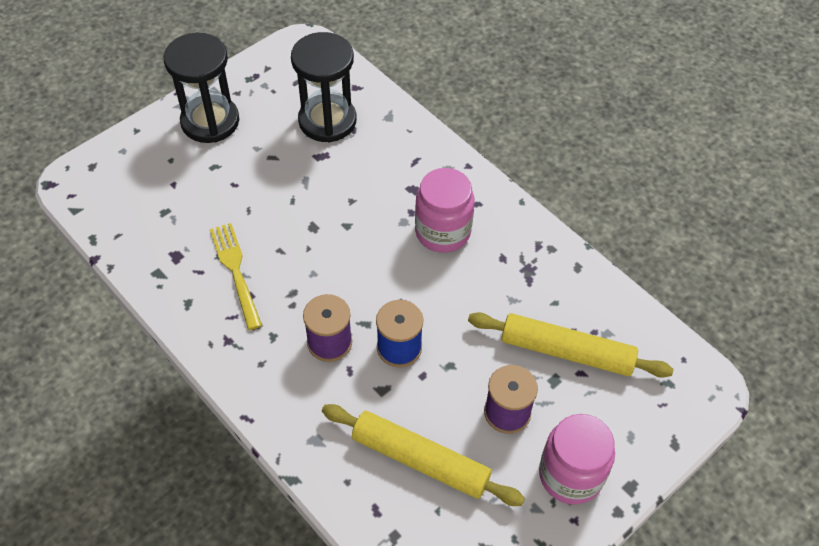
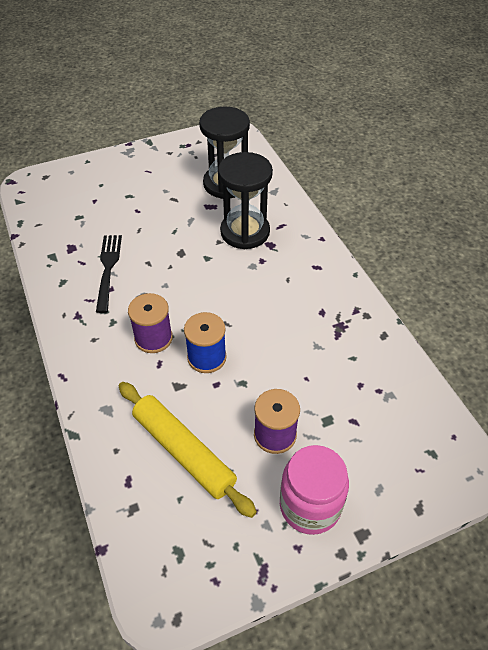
camera: 20 degrees right, 5 degrees down
black hourglass [163,33,239,143] -> black hourglass moved to [218,152,273,249]
yellow fork [210,223,262,330] -> black fork [96,235,122,313]
pink jar [415,168,474,253] -> none
yellow rolling pin [468,312,674,378] -> none

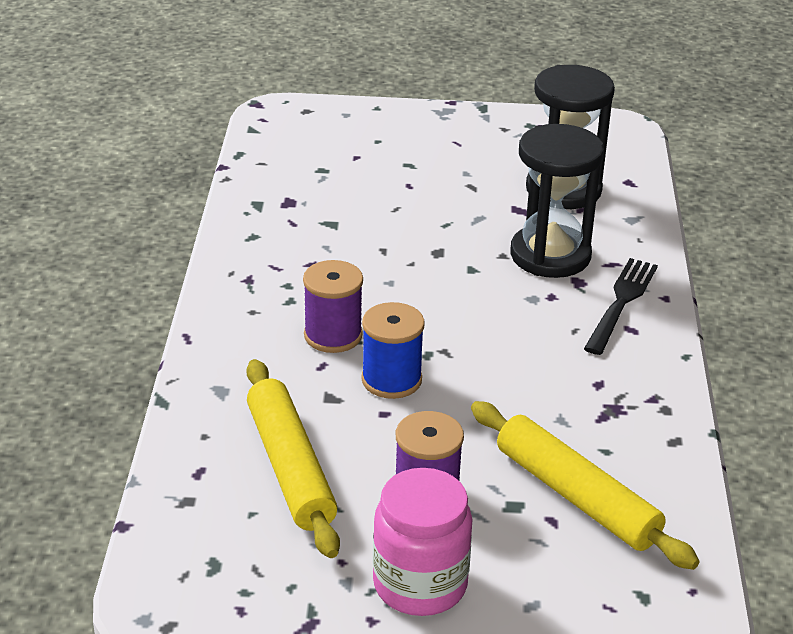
camera: 25 degrees right, 15 degrees down
black fork [96,235,122,313] -> black fork moved to [584,258,658,355]
none -> yellow rolling pin [471,401,700,570]

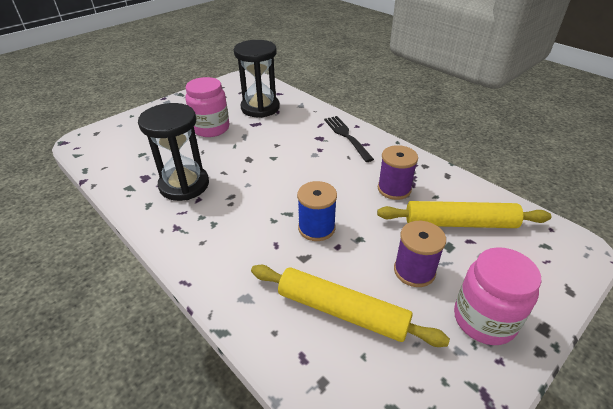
camera: 45 degrees left, 5 degrees up
purple spool [303,260,363,353] -> purple spool moved to [378,145,418,200]
black hourglass [510,124,604,278] -> black hourglass moved to [138,103,209,201]
none -> pink jar [185,77,229,137]

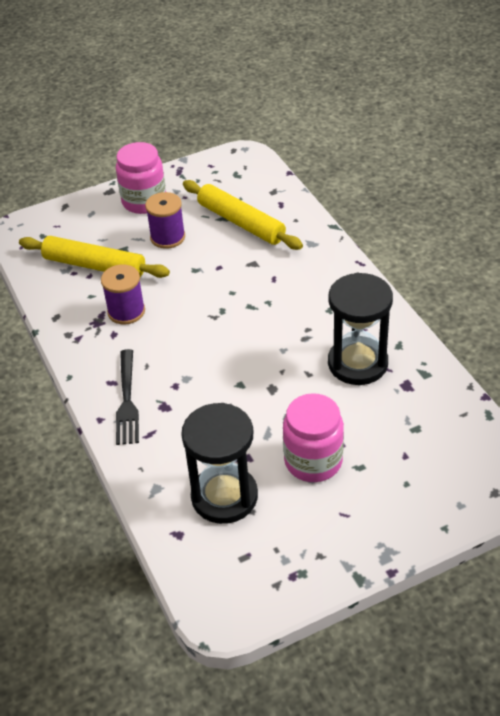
camera: 160 degrees left, 5 degrees up
blue spool [297,181,337,241] -> none

